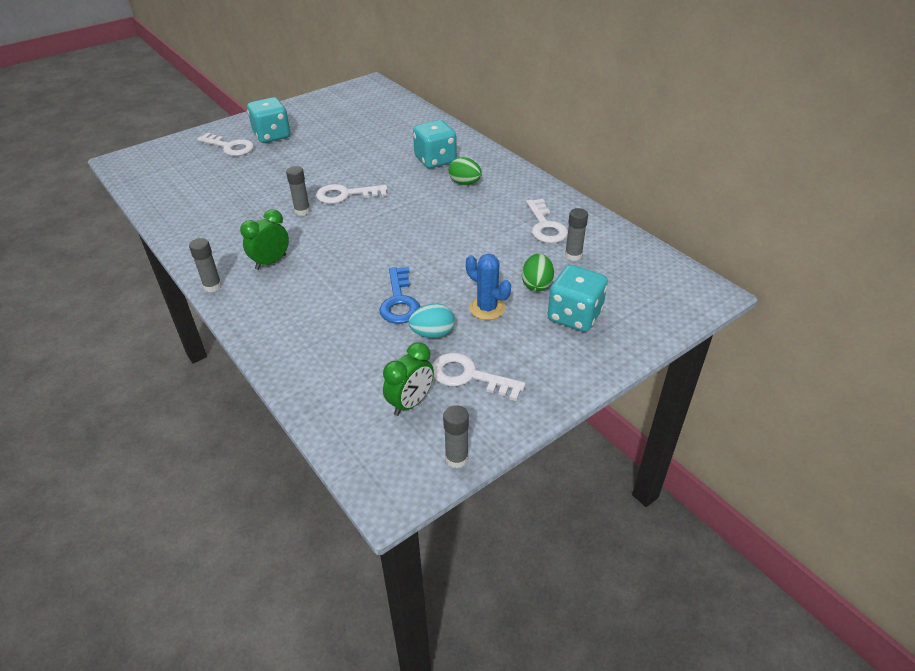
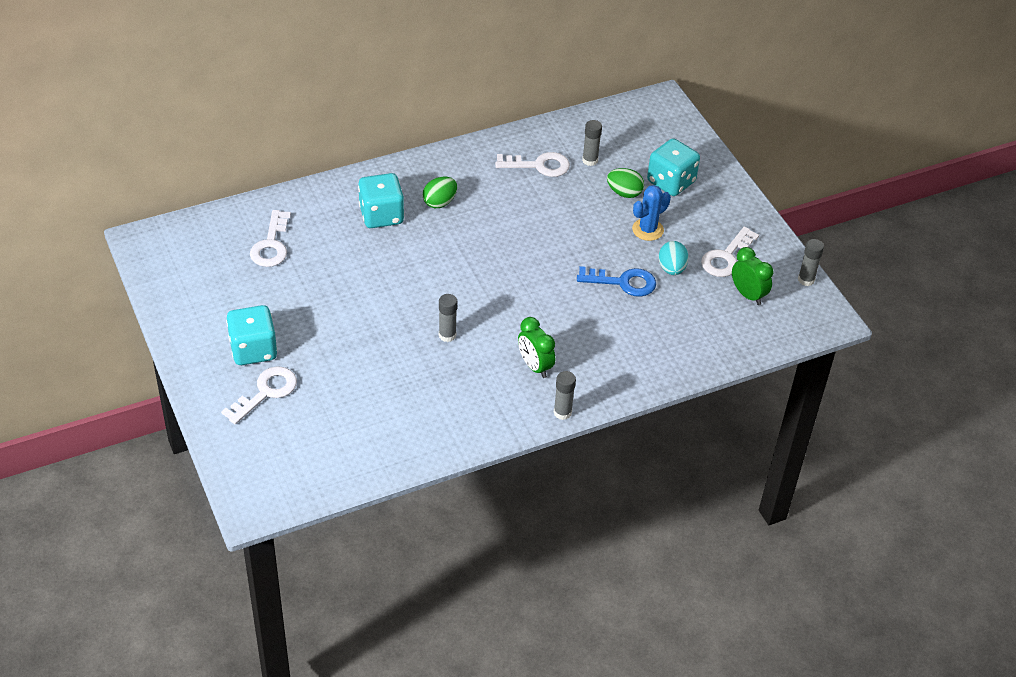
camera: 80 degrees left, 5 degrees up
white key [316,184,388,204] -> white key moved to [250,210,291,267]

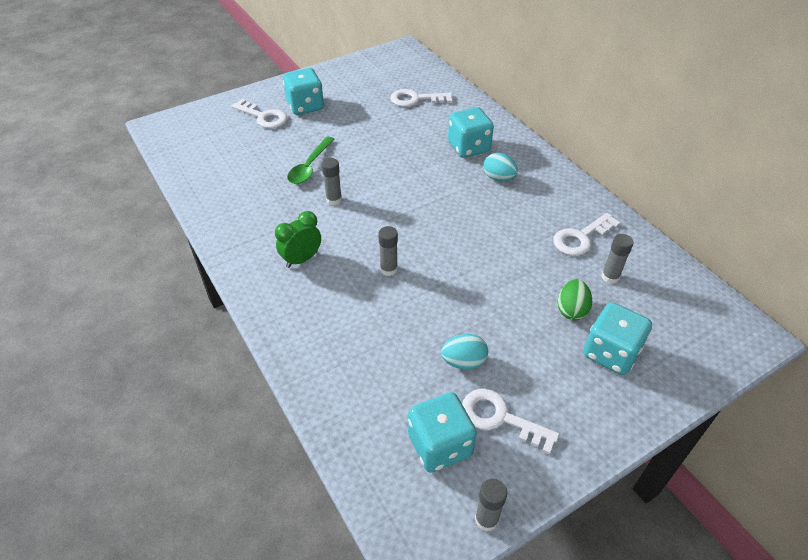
camera: 85 degrees right, 0 degrees up
green egg [423,177,457,208] -> turquoise egg [483,153,518,181]
white key [495,152,570,177] -> white key turned 60 degrees clockwise [553,213,621,256]
grey glue stick [554,371,576,420] -> grey glue stick moved to [378,226,398,276]
blue key [577,266,656,297] -> none
blue cactus [632,185,671,241] -> none
green clock [732,247,773,305] -> turquoise dice [408,392,477,473]
none -> green spoon [287,136,334,184]

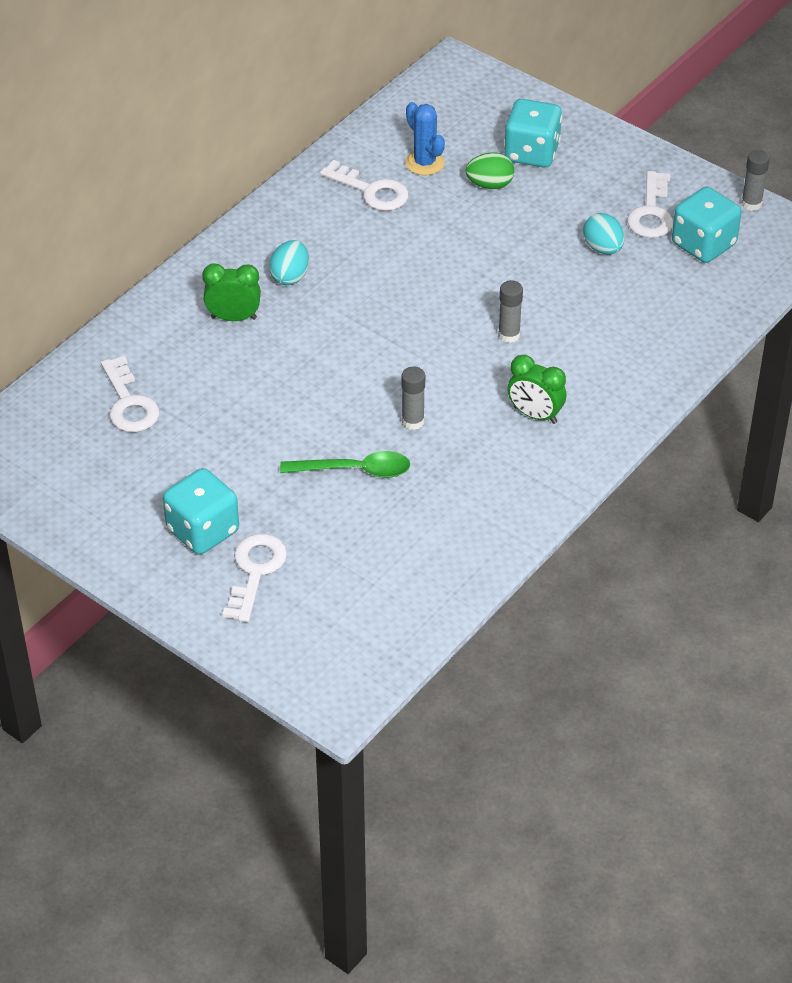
camera: 110 degrees left, 0 degrees up
turquoise dice [448,107,494,158] -> green clock [202,263,261,321]
grey glue stick [601,234,634,284] -> blue cactus [405,102,445,175]

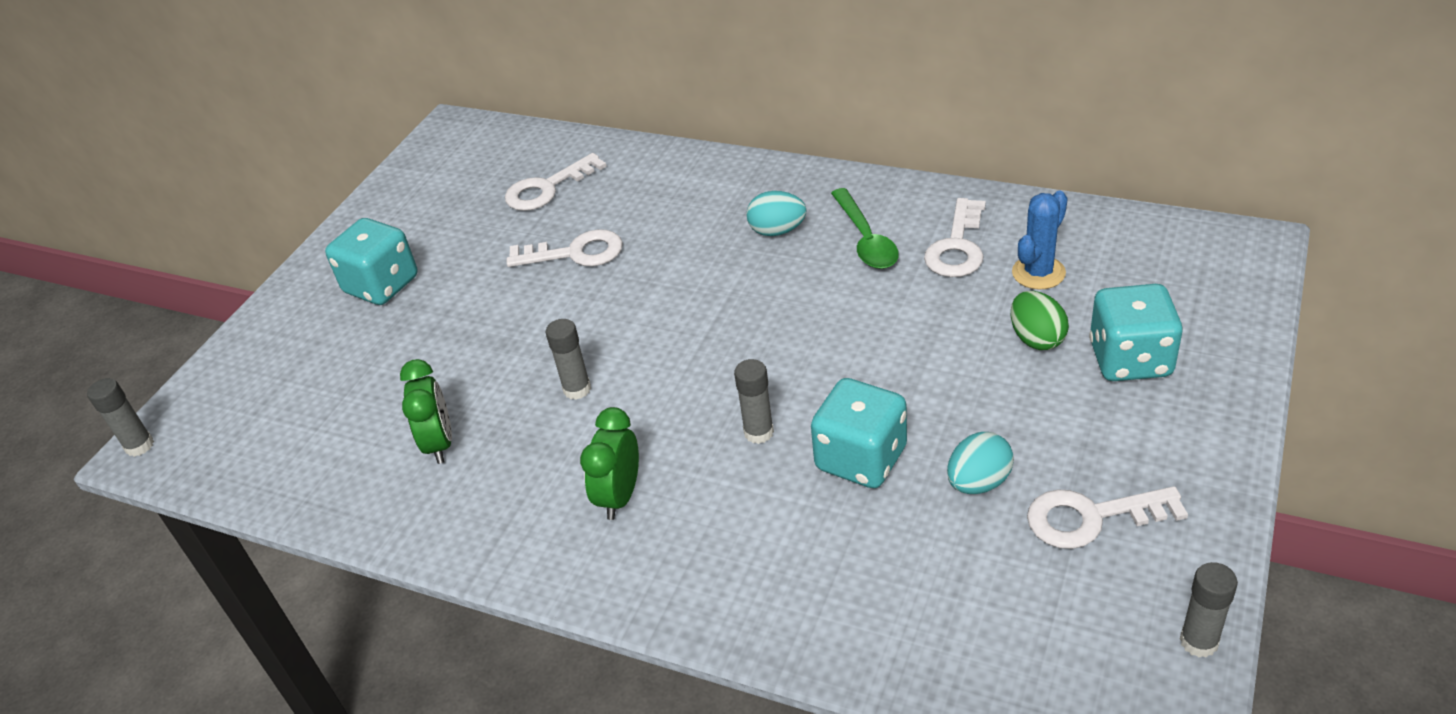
camera: 80 degrees right, 5 degrees down
green clock [202,263,261,321] -> green clock moved to [400,359,452,464]
white key [222,534,287,622] -> white key moved to [507,229,623,267]
green spoon [280,451,410,478] -> green spoon moved to [831,188,899,269]
turquoise dice [672,187,742,263] -> turquoise dice moved to [811,378,907,488]
none -> grey glue stick [87,378,154,457]

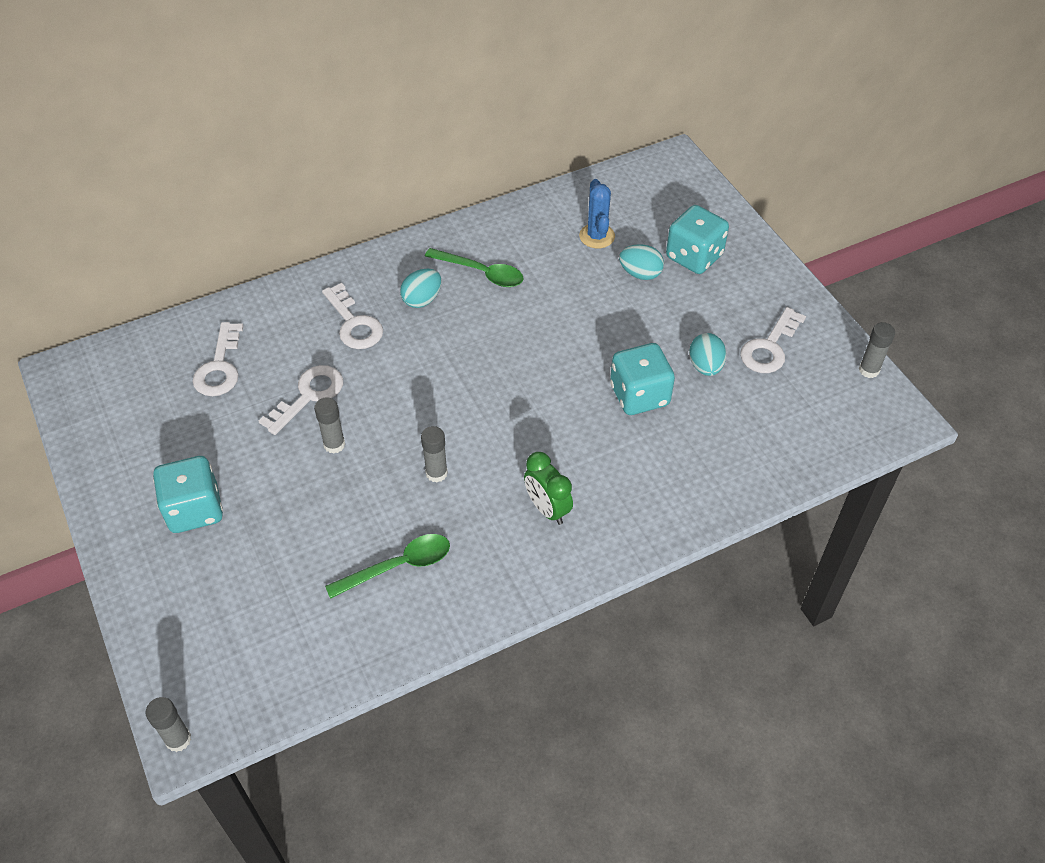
camera: 55 degrees left, 10 degrees up
green clock [400,359,452,464] -> green spoon [325,534,450,599]
grey glue stick [734,359,774,444] -> grey glue stick moved to [314,397,345,454]
white key [924,198,986,277] -> white key moved to [322,283,383,349]
green egg [1011,291,1069,350] -> turquoise egg [619,244,664,280]

